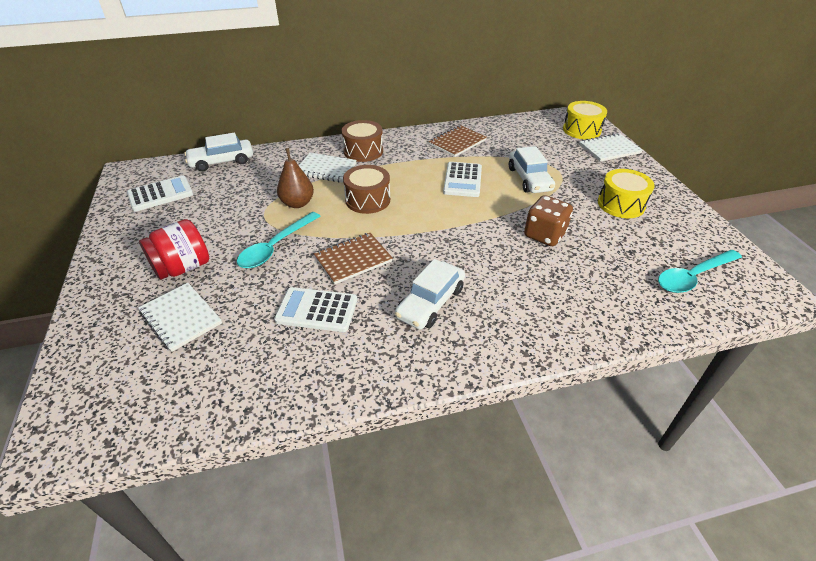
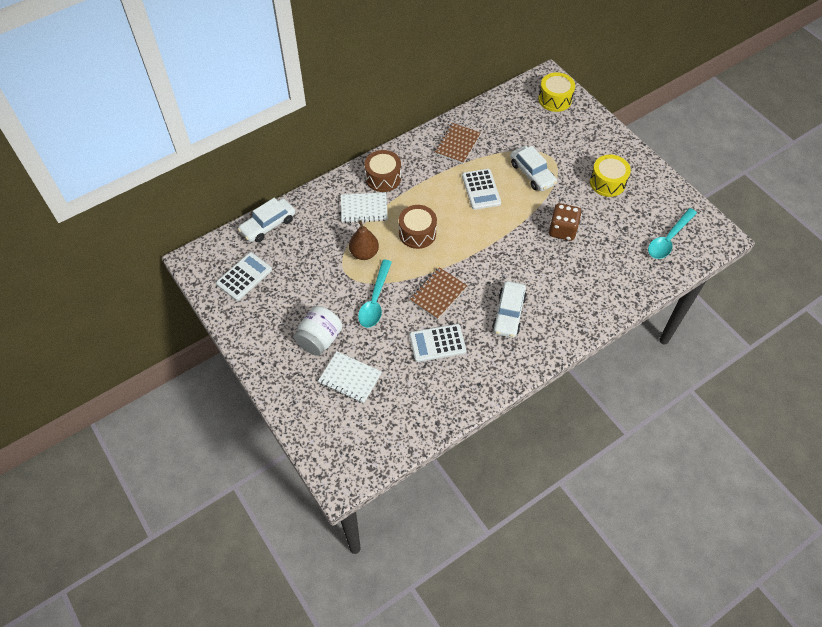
camera: 20 degrees left, 15 degrees up
red jar [139,219,209,280] -> white jar [294,306,343,356]
white notebook [579,133,643,162] -> none

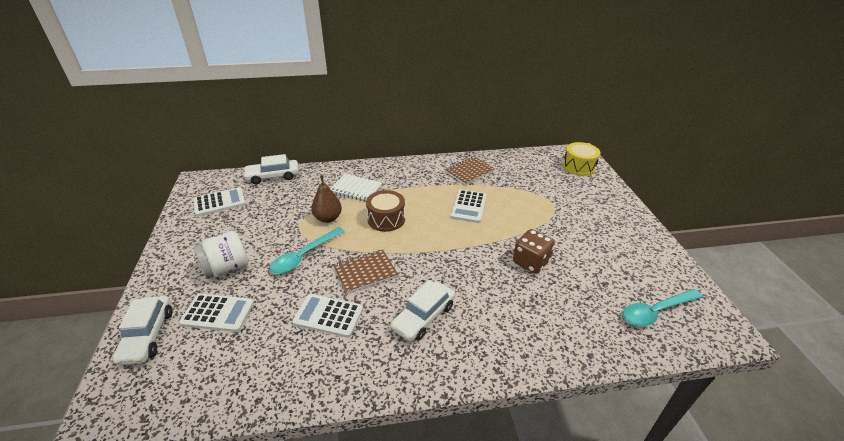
camera: 25 degrees right, 20 degrees down
white notebook [318,351,382,404] -> white calculator [179,294,254,332]
brown drum [365,150,401,192] -> none
white car [510,146,557,191] -> white car moved to [112,296,172,365]
yellow drum [590,155,631,197] -> none

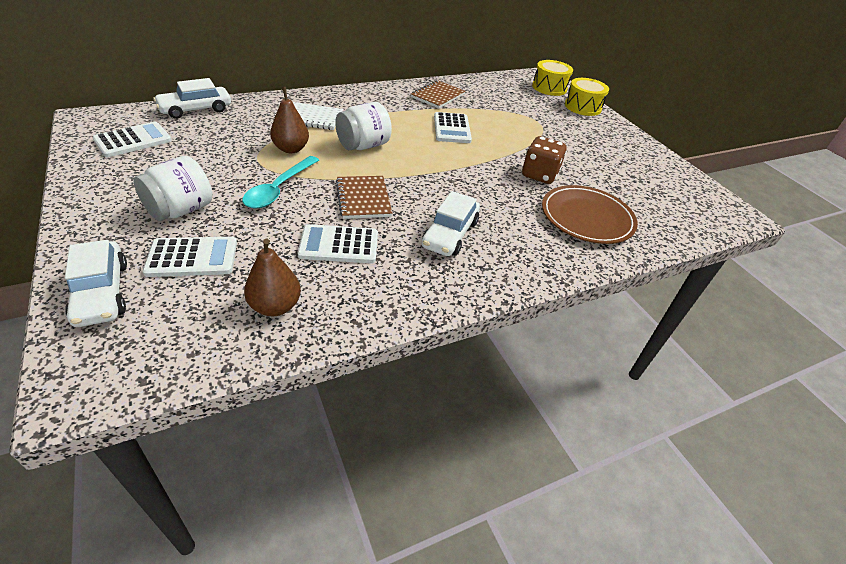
camera: 20 degrees left, 5 degrees up
brown notebook [333,250,398,294] -> brown notebook turned 60 degrees counterclockwise [336,176,392,219]
brown drum [366,190,405,232] -> white jar [335,102,392,150]
turquoise spoon [622,289,702,326] -> none
none -> brown pear [244,239,301,316]
none -> brown plate [542,185,638,244]
none -> yellow drum [565,78,609,116]

